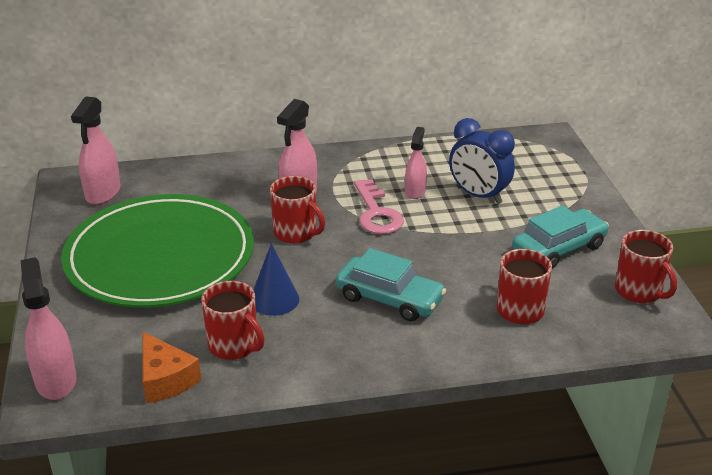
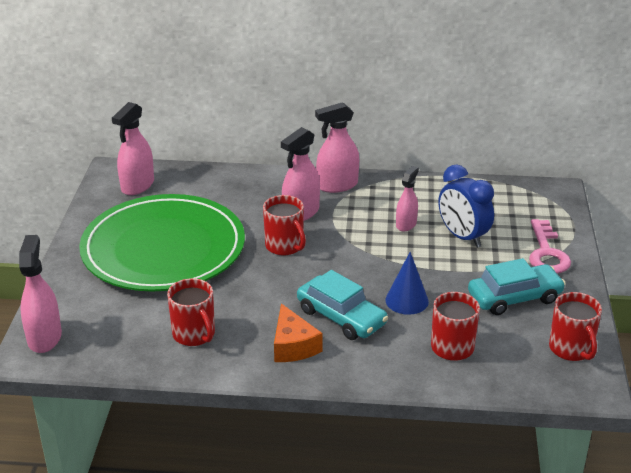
camera: 15 degrees right, 0 degrees up
orange cheese [142,332,201,403] -> orange cheese moved to [274,303,322,362]
blue cone [254,243,299,316] -> blue cone moved to [385,252,429,315]
pink key [354,179,404,234] -> pink key moved to [529,219,571,273]
none -> pink spray bottle [315,102,359,193]

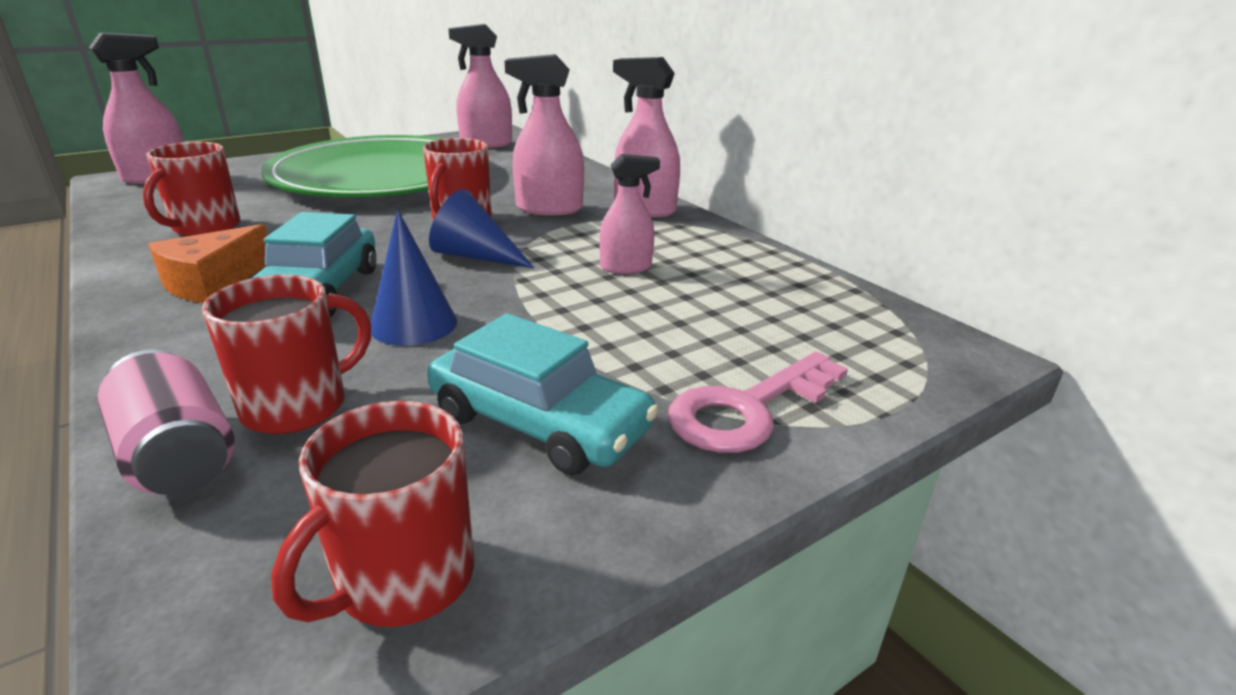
camera: 50 degrees right, 5 degrees down
blue clock [439,165,494,248] -> none
none -> pink can [97,350,234,495]
none -> blue cone [429,189,534,268]

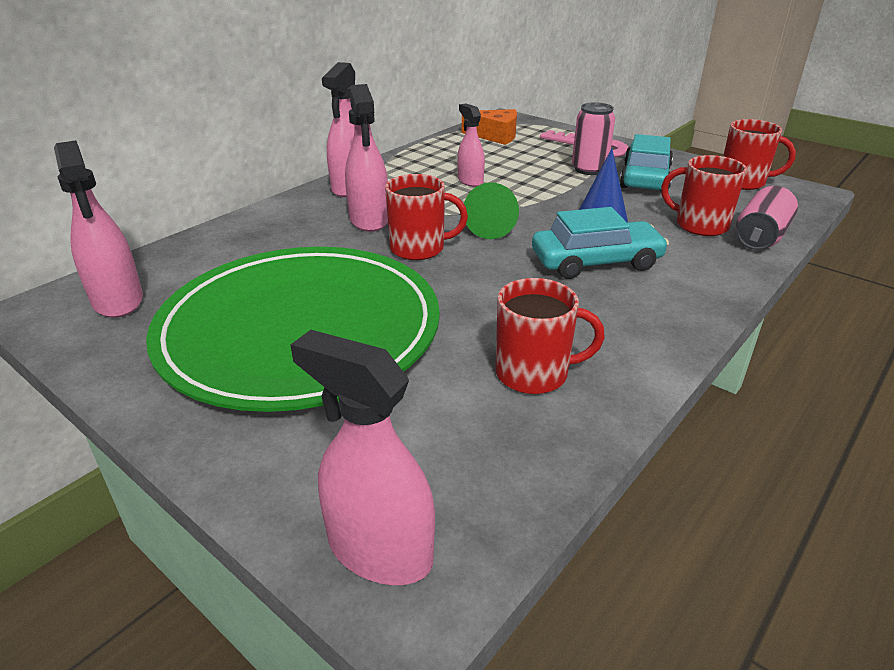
camera: 105 degrees left, 5 degrees up
orange cheese [148,224,268,303] -> orange cheese moved to [462,109,517,145]
blue cone [429,189,534,268] -> green cone [464,182,519,239]
none -> pink can [572,102,615,175]

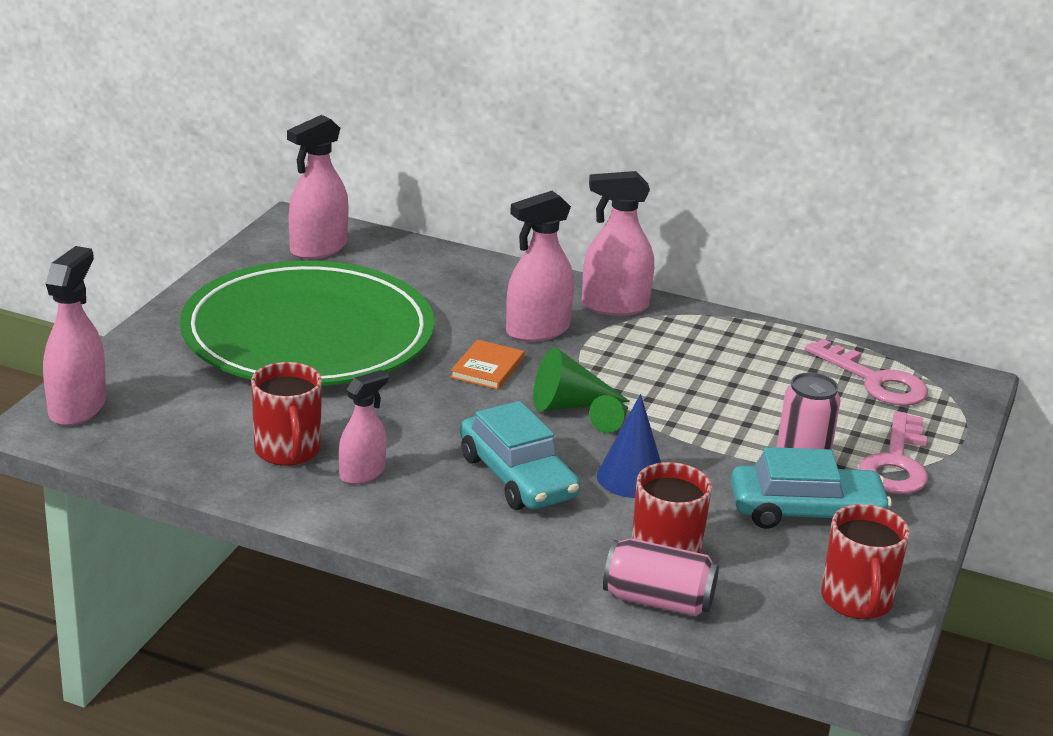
camera: 70 degrees right, 5 degrees down
red mug [385,174,468,260] -> orange book [450,340,524,390]
pink spray bottle [458,103,485,187] -> pink spray bottle moved to [339,370,389,484]
orange cheese [462,109,517,145] -> pink key [805,339,928,406]
none -> green cone [589,395,629,433]

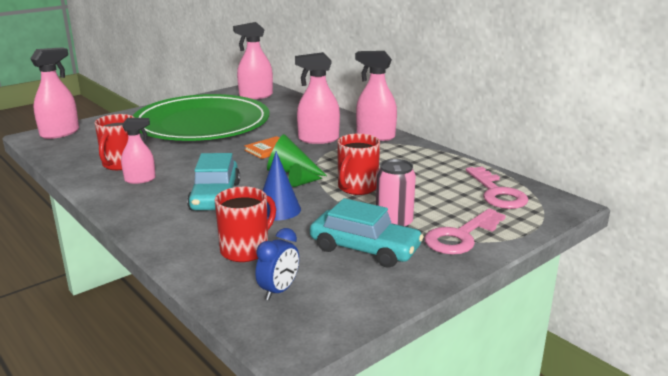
camera: 30 degrees right, 5 degrees down
pink can [603,538,719,616] -> none
red mug [821,504,910,619] -> red mug moved to [337,134,380,195]
none -> blue clock [255,228,299,300]

